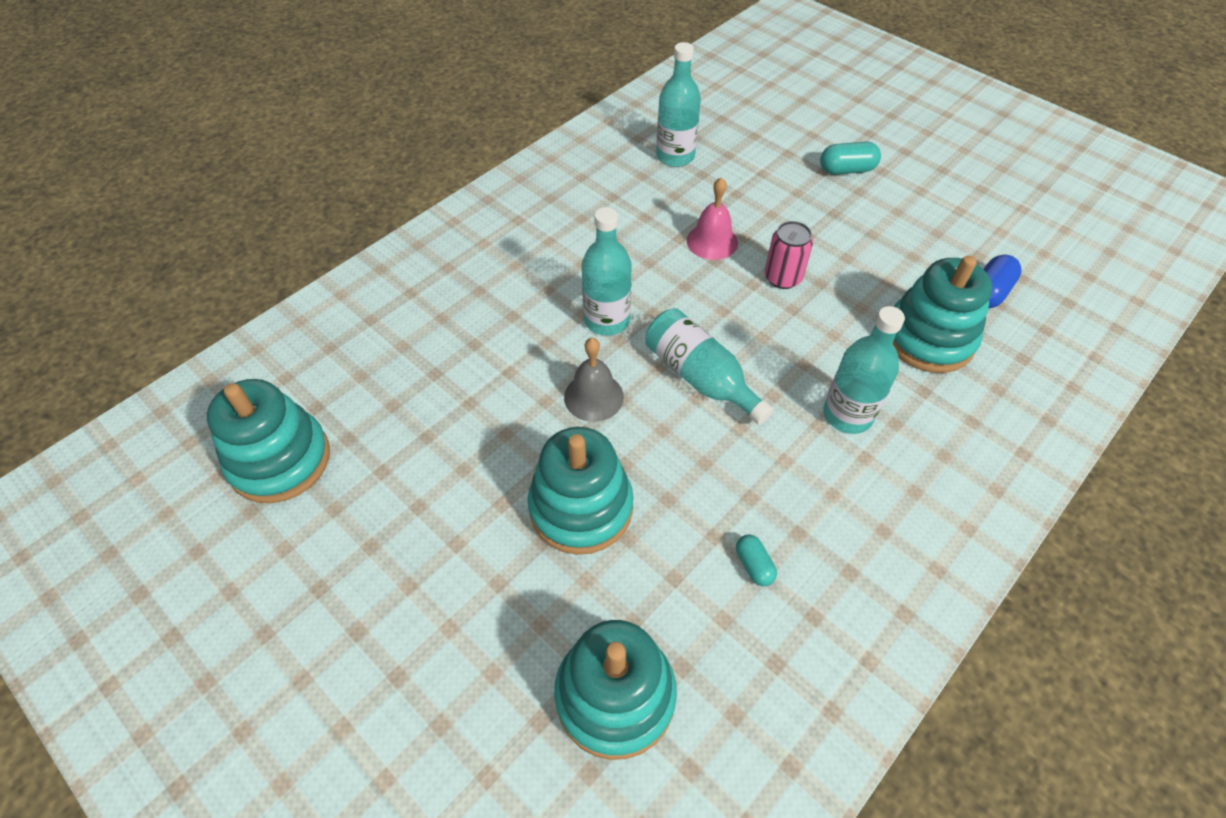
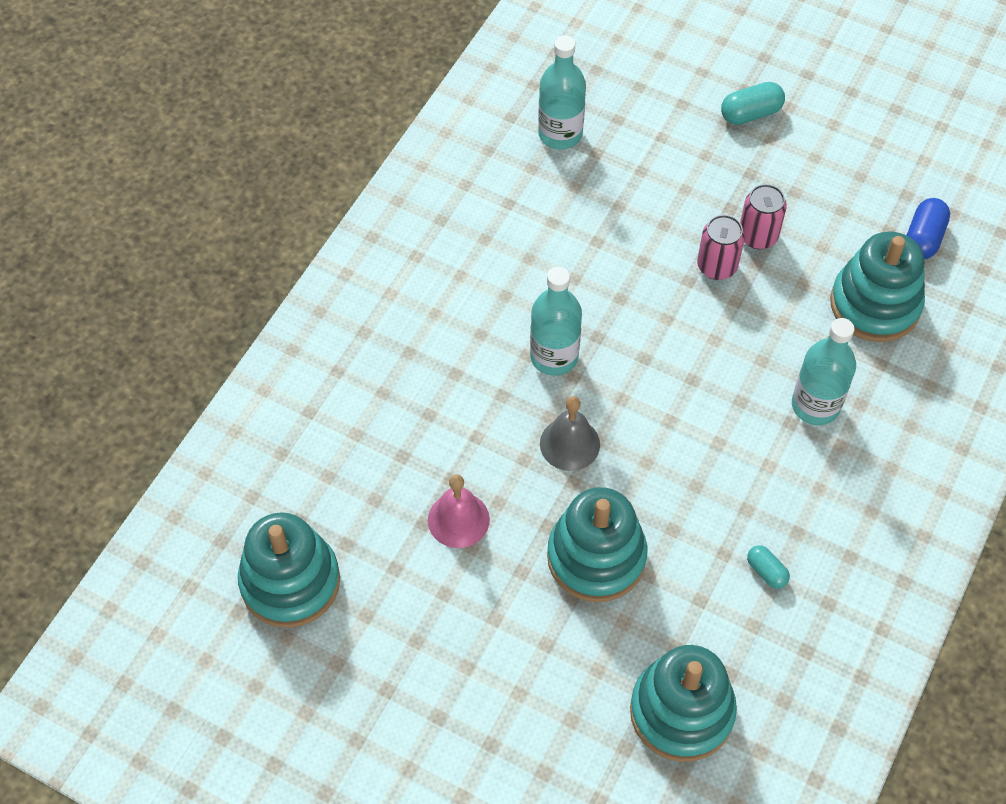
camera: 15 degrees left, 5 degrees up
turquoise bottle [645,308,774,425] -> none
pink bell [687,177,738,260] -> pink bell moved to [428,474,490,548]
none -> pink can [740,184,787,249]

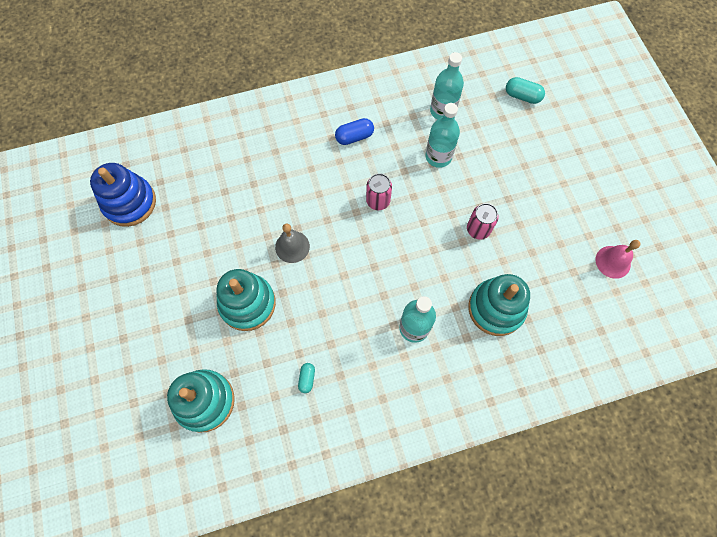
camera: 45 degrees right, 10 degrees up
turquoise stacking toy [238,512,340,628] -> blue stacking toy [90,163,156,227]
pink bell [428,474,490,548] -> pink bell moved to [596,240,641,279]
turquoise bottle [530,267,582,376] -> turquoise bottle moved to [425,103,460,168]
pink can [697,215,745,280] -> pink can moved to [366,173,392,210]
turquoise capsule [721,82,785,125] -> turquoise capsule moved to [506,77,545,104]
blue capsule [906,198,950,259] -> blue capsule moved to [335,118,374,145]

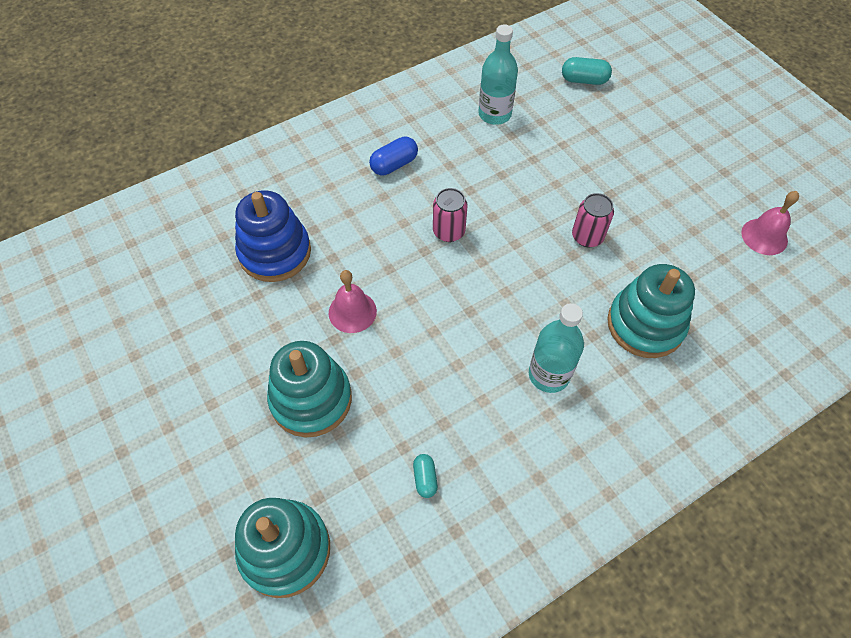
camera: 15 degrees left, 10 degrees down
blue stacking toy [90,163,156,227] -> blue stacking toy moved to [235,190,311,282]
grey bell [275,223,310,263] -> pink bell [329,270,377,333]
turquoise bottle [425,103,460,168] -> none

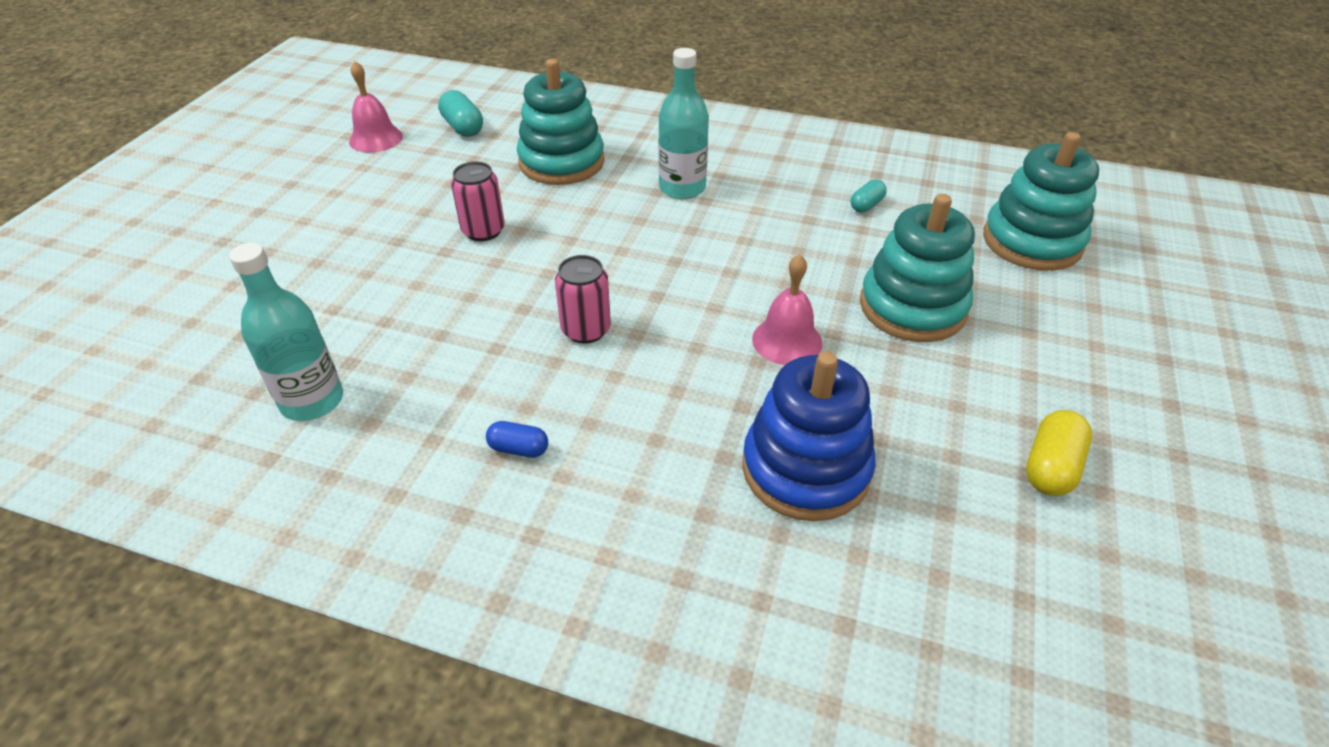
camera: 130 degrees left, 15 degrees down
blue capsule [369,137,418,175] -> blue capsule [486,421,548,458], size x0.64
turquoise capsule [562,57,612,85] -> turquoise capsule moved to [438,90,483,137]
none -> yellow capsule [1026,410,1092,496]

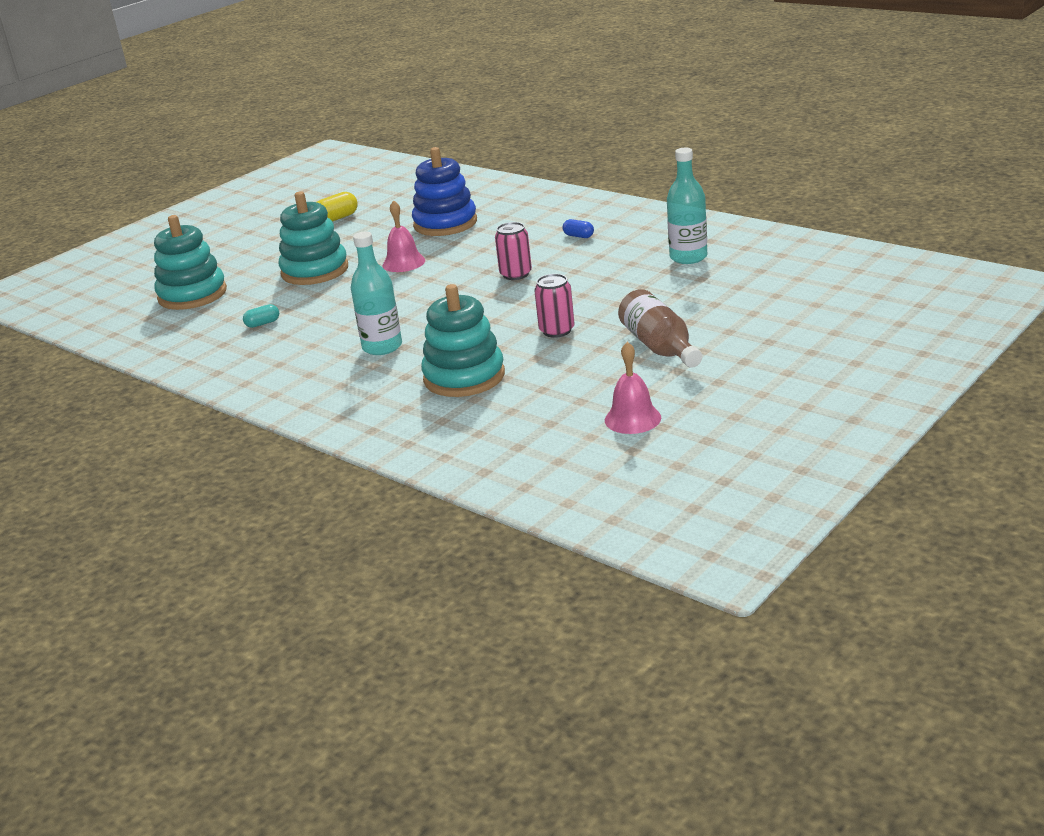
camera: 155 degrees left, 15 degrees down
turquoise capsule [438,90,483,137] -> none
none -> brown bottle [618,289,702,368]

